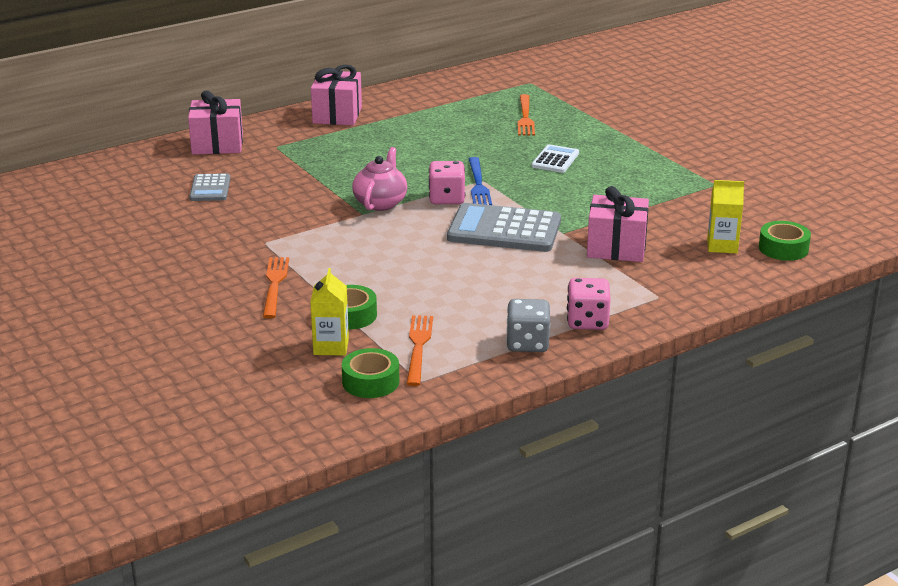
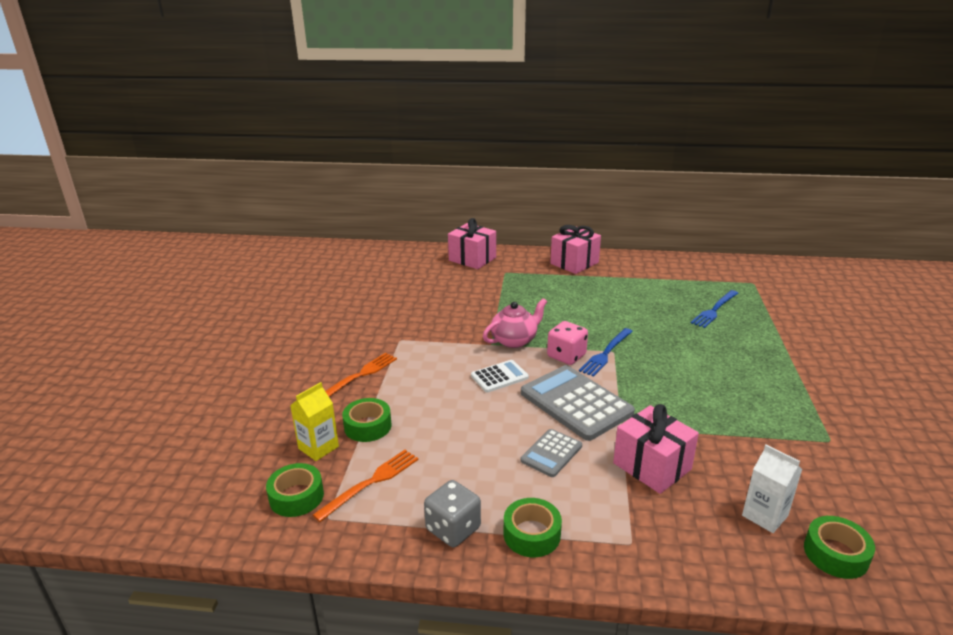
camera: 40 degrees right, 0 degrees up
grey calculator [189,173,230,201] -> grey calculator moved to [520,429,582,477]
orange fork [518,94,535,136] -> blue fork [691,290,738,328]
white calculator [531,144,579,173] -> white calculator moved to [471,360,529,392]
pink dice [567,278,611,330] -> green tape [504,498,562,557]
yellow carton [707,180,744,254] -> white carton [742,444,802,533]

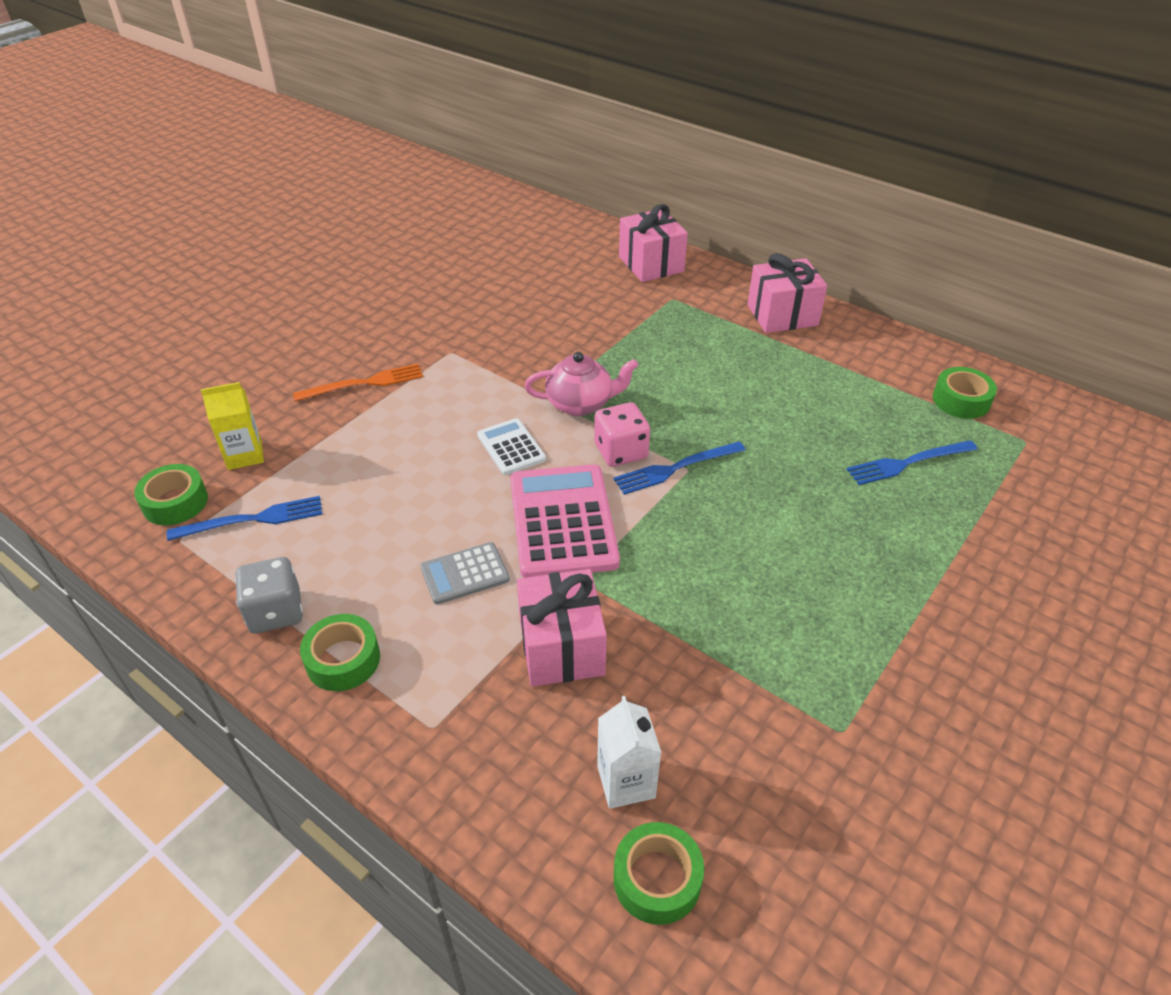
camera: 30 degrees right, 15 degrees up
orange fork [313,450,419,522] -> blue fork [167,496,322,541]
green tape [342,398,391,442] -> green tape moved to [933,367,997,419]
white calculator [471,360,529,392] -> white calculator turned 120 degrees counterclockwise [477,418,546,475]
grey calculator [521,365,635,441] -> pink calculator [510,464,620,578]

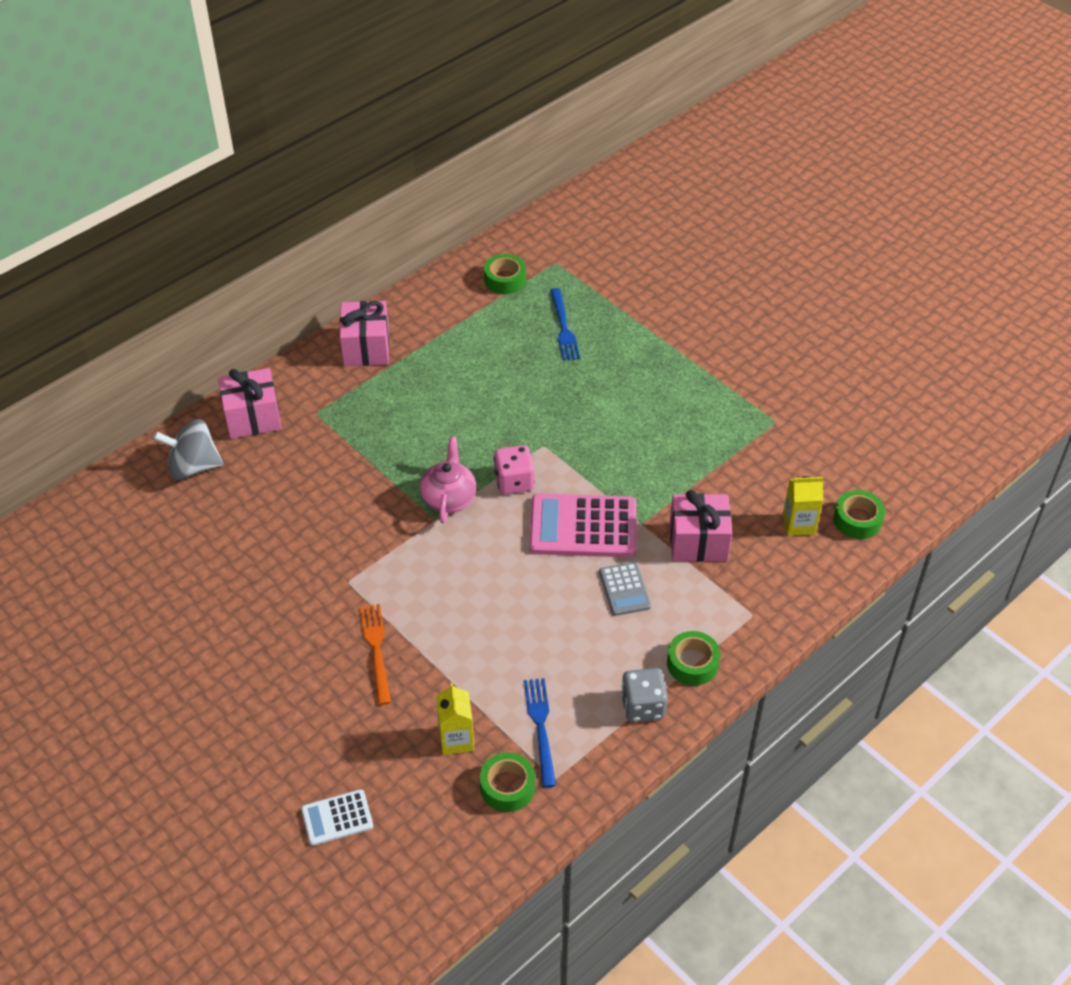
camera: 80 degrees left, 5 degrees up
white calculator [477,418,546,475] -> white calculator moved to [301,789,373,846]
white carton [597,696,662,809] -> yellow carton [783,476,824,536]
blue fork [613,441,746,495] -> none
none -> grey spinning top [153,419,224,480]

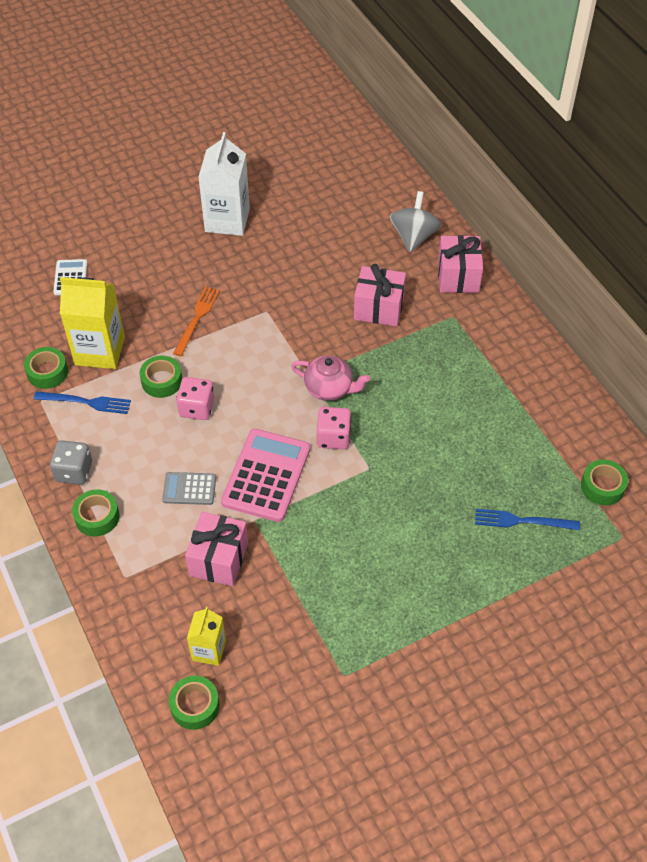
camera: 105 degrees right, 5 degrees up
pink gift [340,301,389,366] -> pink gift moved to [354,264,406,326]
orange fork [360,604,391,705] -> orange fork turned 75 degrees counterclockwise [173,287,220,356]
yellow carton [436,683,474,755] -> yellow carton [60,277,125,369], size x1.77
none -> green tape [140,355,182,398]
none -> pink dice [176,377,214,420]
none -> white carton [198,132,250,236]

